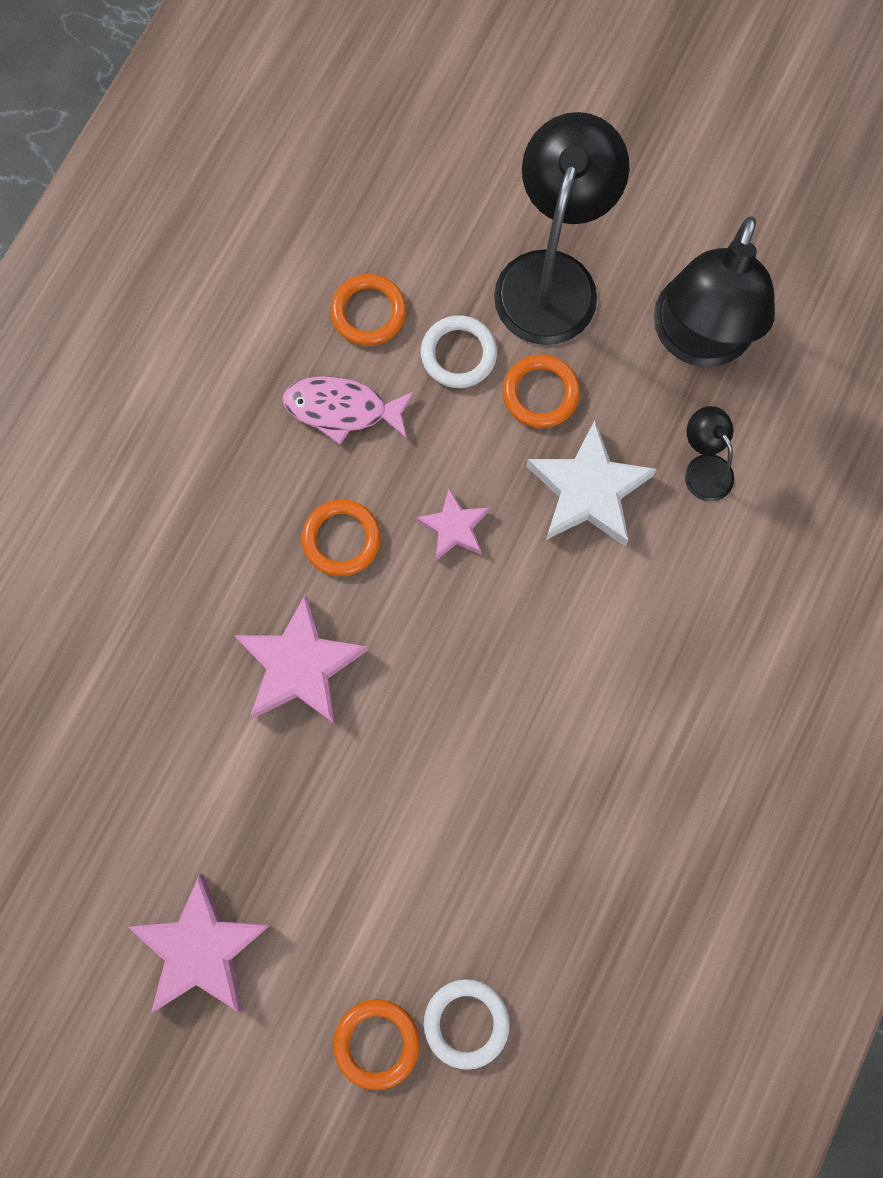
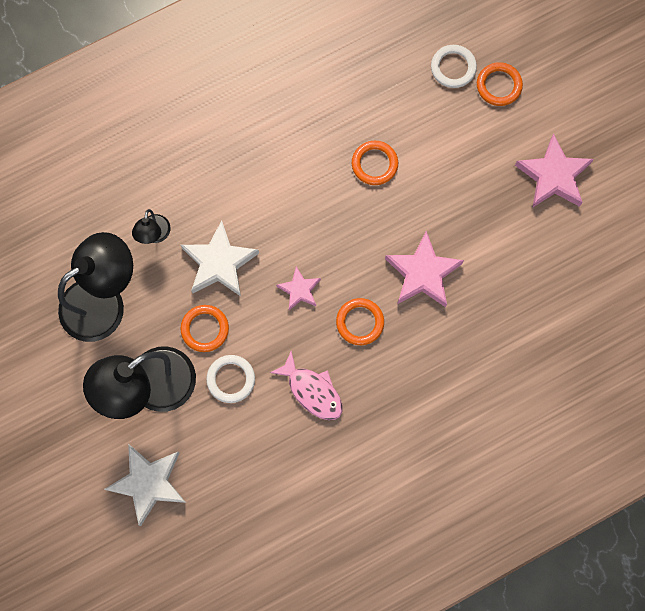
camera: 145 degrees left, 0 degrees up
orange ring [330,274,407,346] -> orange ring moved to [352,141,398,185]
none -> white star [104,444,186,526]

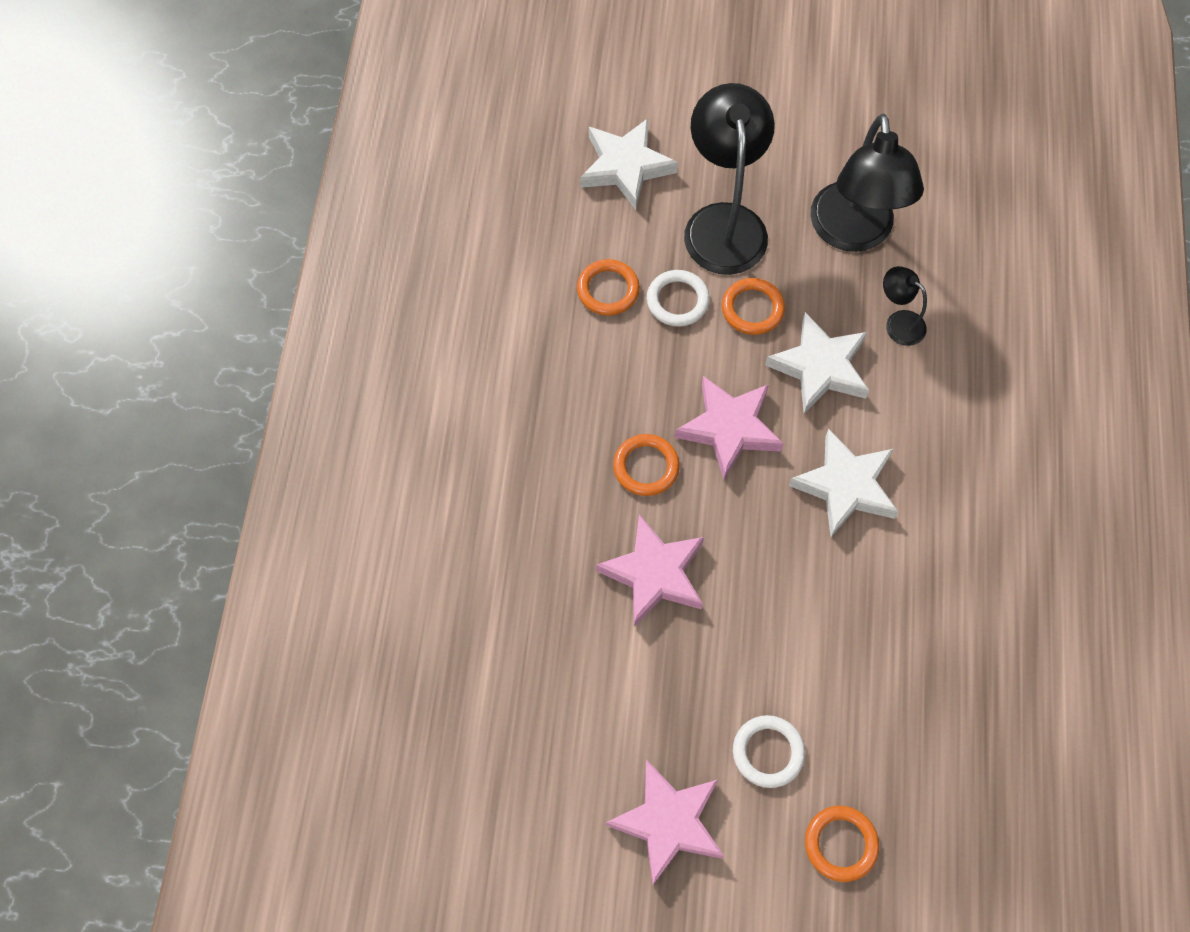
camera: 125 degrees right, 10 degrees down
pink fish [270,351,343,420] -> none
pink star [276,267,321,310] -> pink star [675,376,784,479], size x1.75
orange ring [352,141,398,185] -> orange ring moved to [577,259,640,316]
white ring [431,45,477,88] -> white ring moved to [733,715,805,788]
none -> white star [789,429,898,537]

